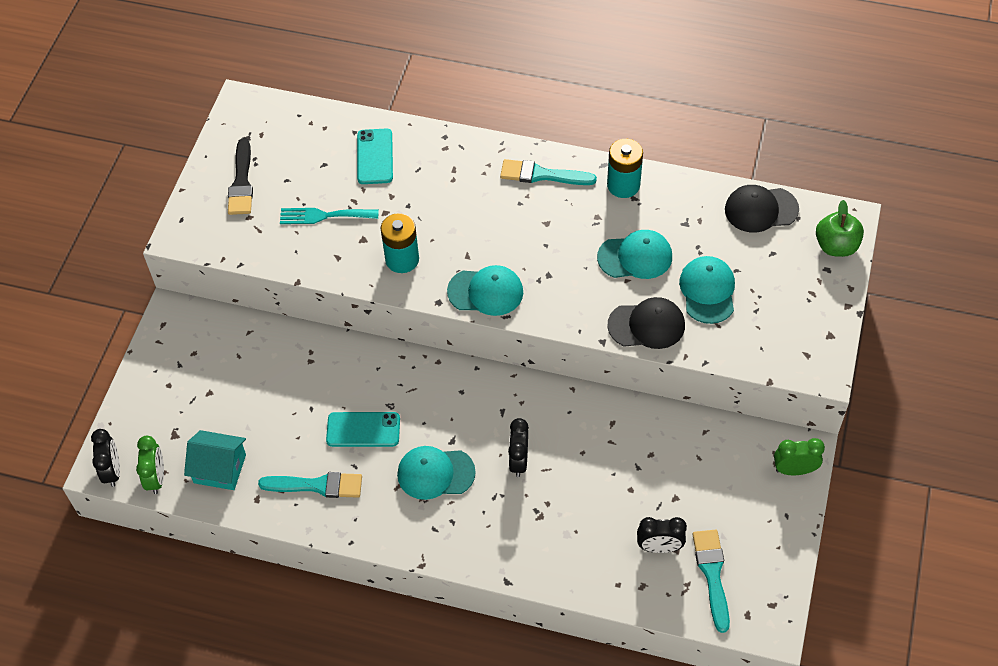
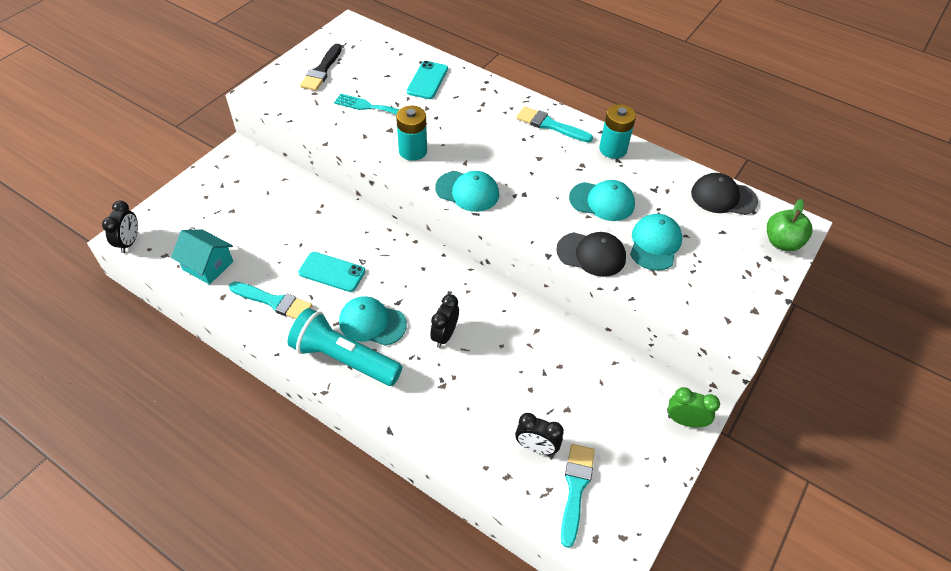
camera: 15 degrees right, 5 degrees down
green clock [136,436,164,494] -> none
none -> turquoise flashlight [288,308,402,386]

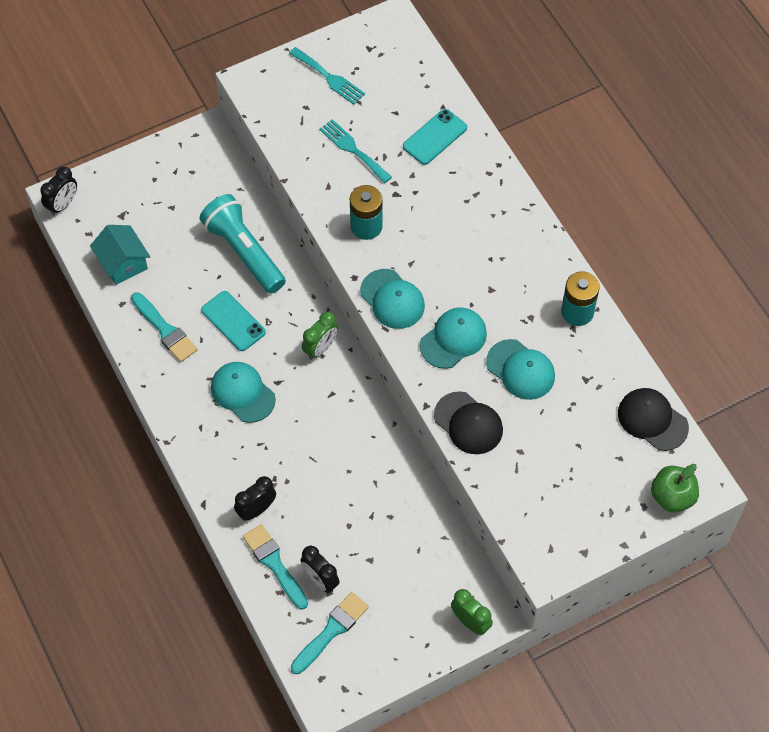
camera: 30 degrees right, 10 degrees up
turquoise flashlight [288,308,402,386] -> turquoise flashlight moved to [199,194,286,294]
black brush [300,44,342,91] -> turquoise fork [289,47,365,105]
black clock [430,294,459,348] -> black clock moved to [234,476,276,521]
turquoise brush [516,106,593,143] -> turquoise brush moved to [243,524,308,610]
turquoise cap [630,214,682,271] -> turquoise cap moved to [420,307,487,369]
none -> green clock [302,312,338,360]

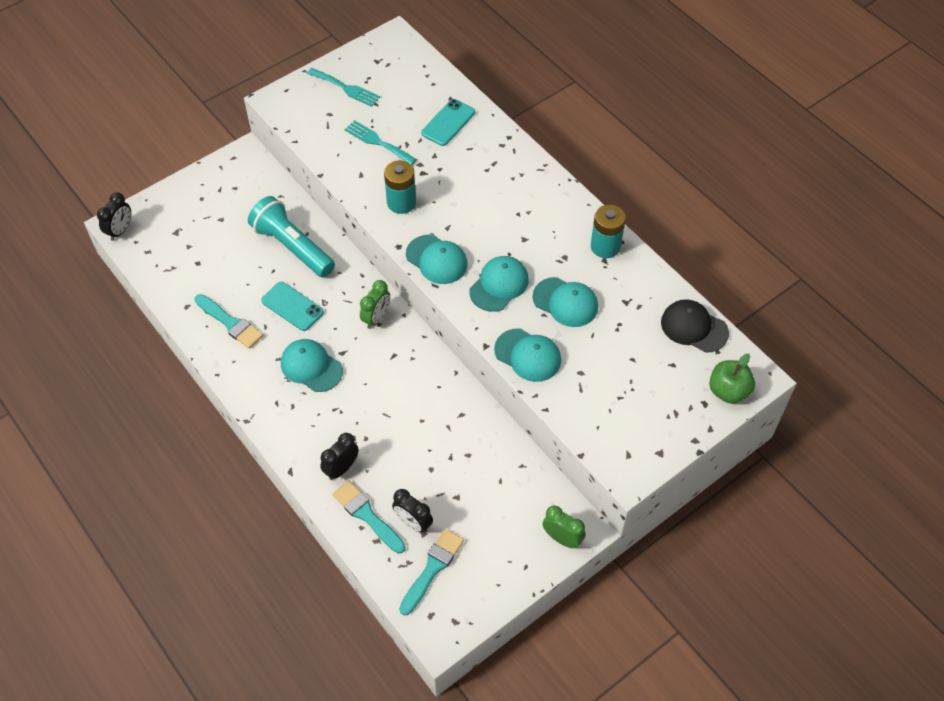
camera: 10 degrees left, 5 degrees down
turquoise house [90,225,150,285] -> none
black cap [434,391,503,454] -> turquoise cap [494,328,561,382]

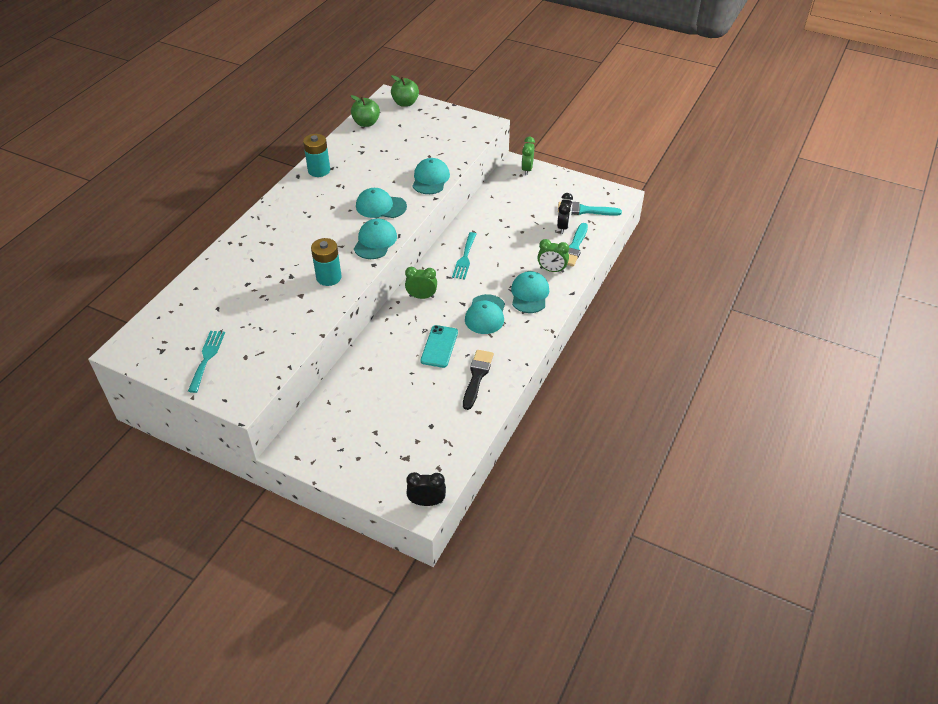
camera: 115 degrees left, 10 degrees down
turquoise brush [195,294,263,349] -> black brush [463,350,494,410]
turquoise flashlight [248,196,335,278] -> none
black clock [320,433,359,480] -> green clock [537,239,569,273]
turquoise fork [345,120,417,165] -> turquoise fork moved to [452,232,476,279]
turquoise phone [421,99,475,146] -> none
turquoise cap [532,277,598,327] -> turquoise cap moved to [511,271,549,313]
black cap [661,299,729,353] -> green apple [351,95,380,127]

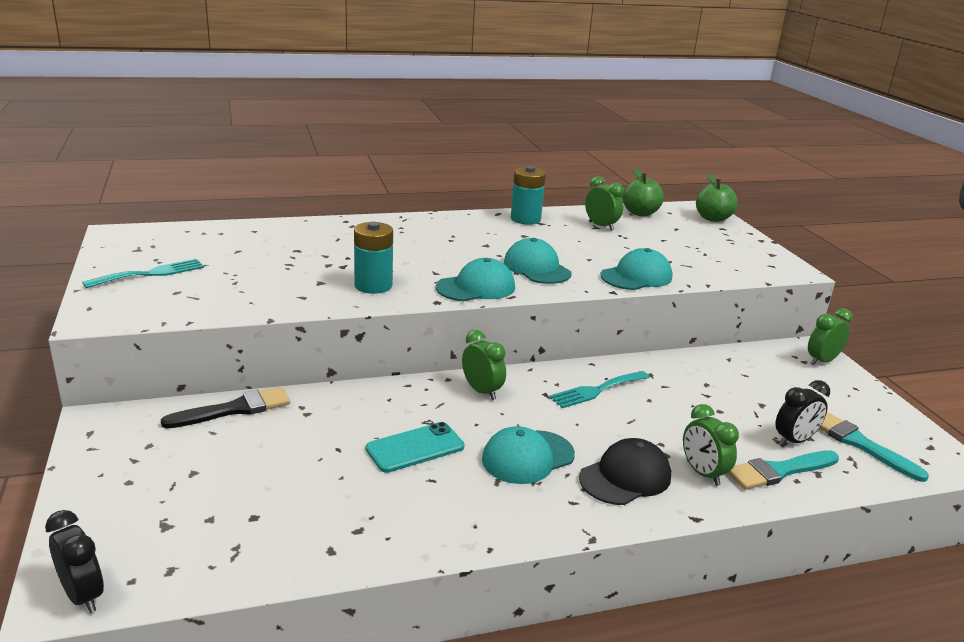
camera: 45 degrees right, 20 degrees down
black brush [463,350,494,410] -> black brush moved to [161,387,290,428]
turquoise cap [511,271,549,313] -> black cap [579,438,671,505]
none -> green clock [585,176,624,231]

